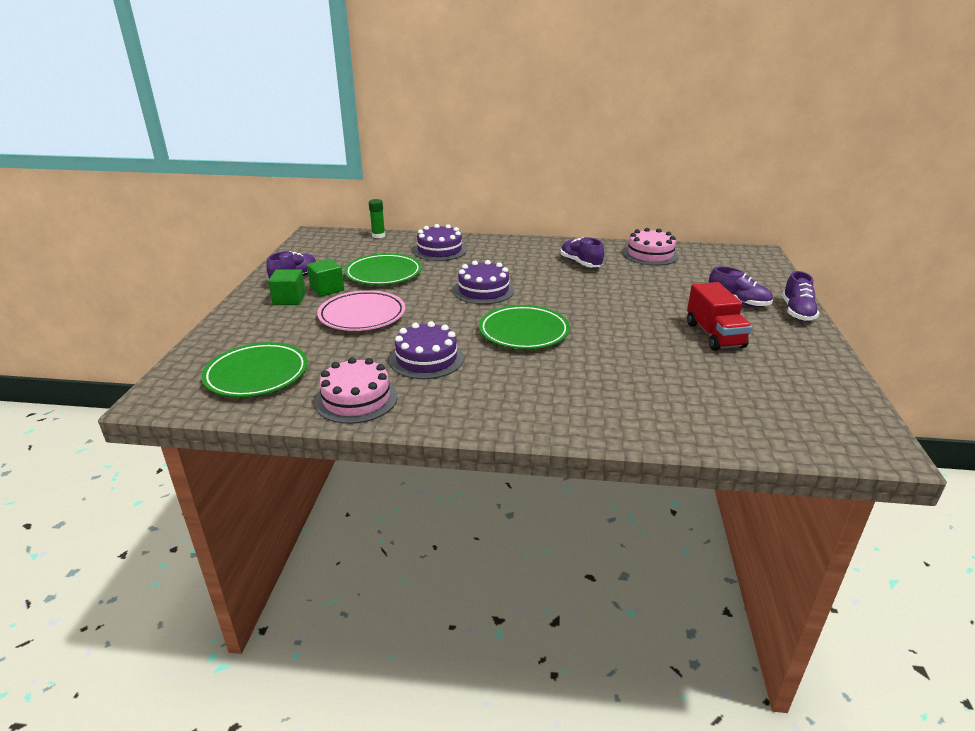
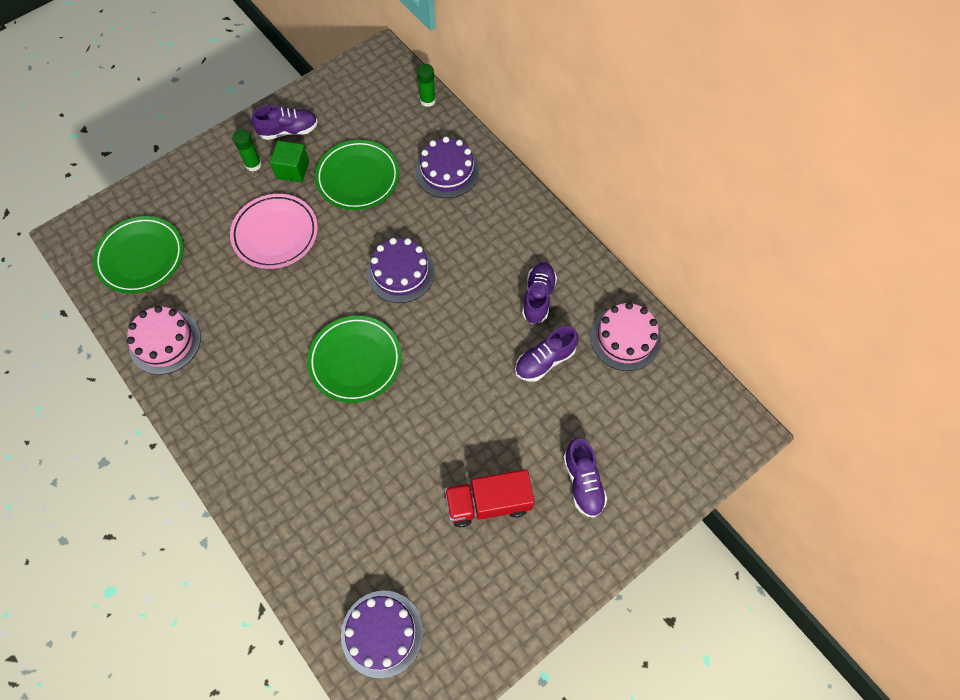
camera: 45 degrees right, 35 degrees up
green cube [268,269,306,305] -> green glue stick [233,129,262,171]
purple cake [389,321,464,379] -> purple cake moved to [341,591,424,678]
red truck [687,282,752,351] -> red truck turned 45 degrees clockwise [445,470,534,527]
purple shoe [782,271,819,321] -> purple shoe moved to [515,326,578,382]

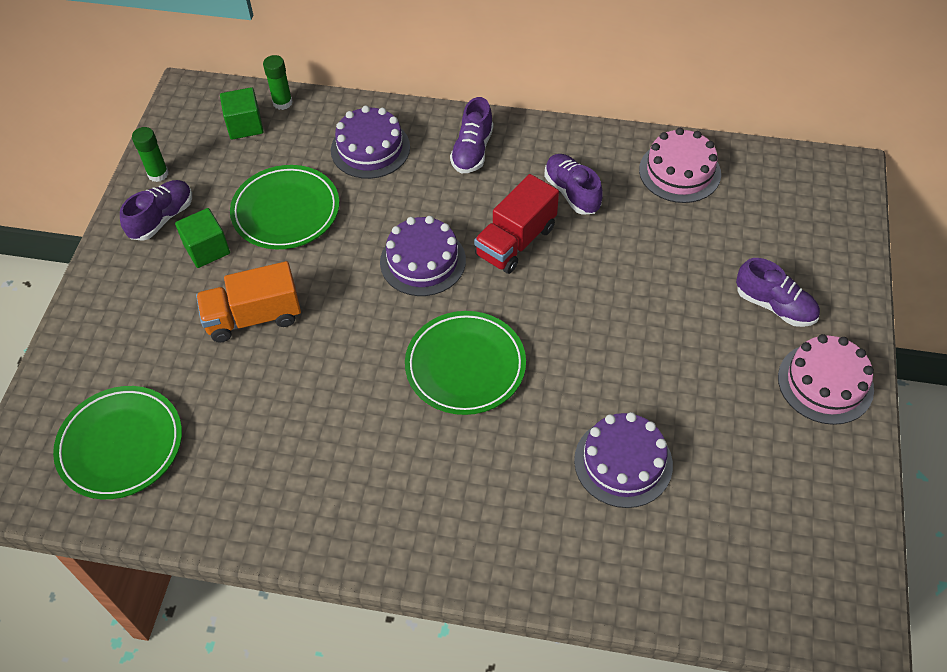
camera: 40 degrees left, 10 degrees down
pink cake [127,306,201,375] -> pink cake moved to [778,334,874,425]
pink plate [230,194,318,269] -> orange truck [196,261,301,343]
green glue stick [233,129,262,171] -> green glue stick moved to [132,127,169,182]
purple cake [341,591,424,678] -> purple cake moved to [574,412,673,508]
red truck [445,470,534,527] -> red truck moved to [474,174,559,274]
purple shoe [515,326,578,382] -> purple shoe moved to [450,97,493,173]
none -> green cube [220,87,264,140]

